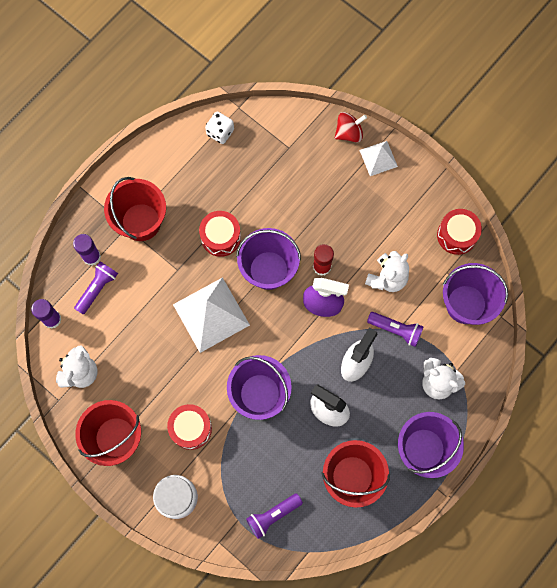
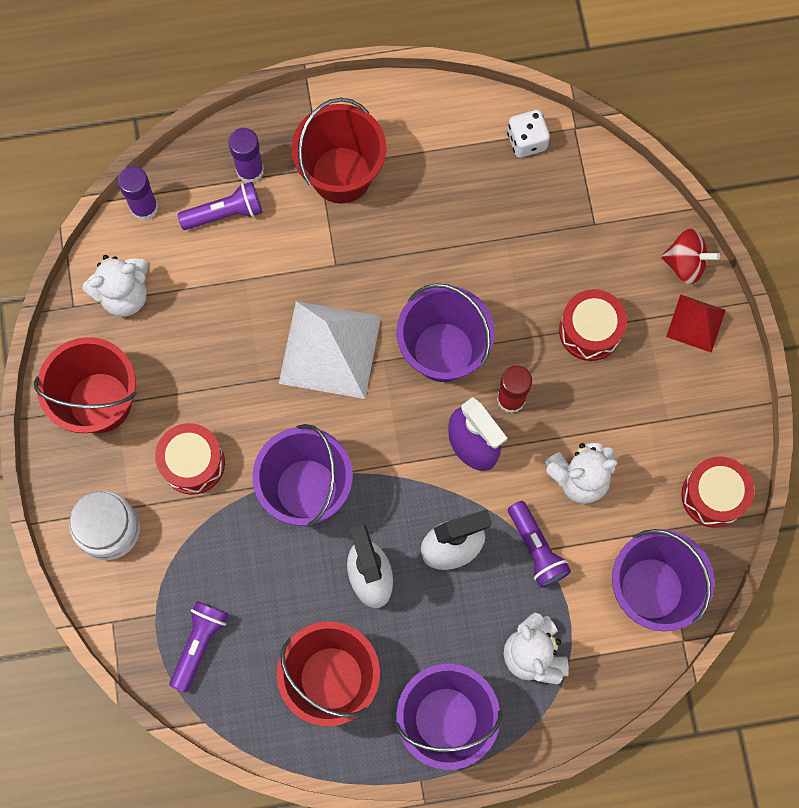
camera: 40 degrees right, 0 degrees up
red drum [199,211,241,257] -> red drum moved to [559,289,627,361]
purple flashlight [246,493,303,539] -> purple flashlight turned 105 degrees clockwise [170,601,229,692]
white pyramid [359,141,398,176] -> red pyramid [666,294,726,353]

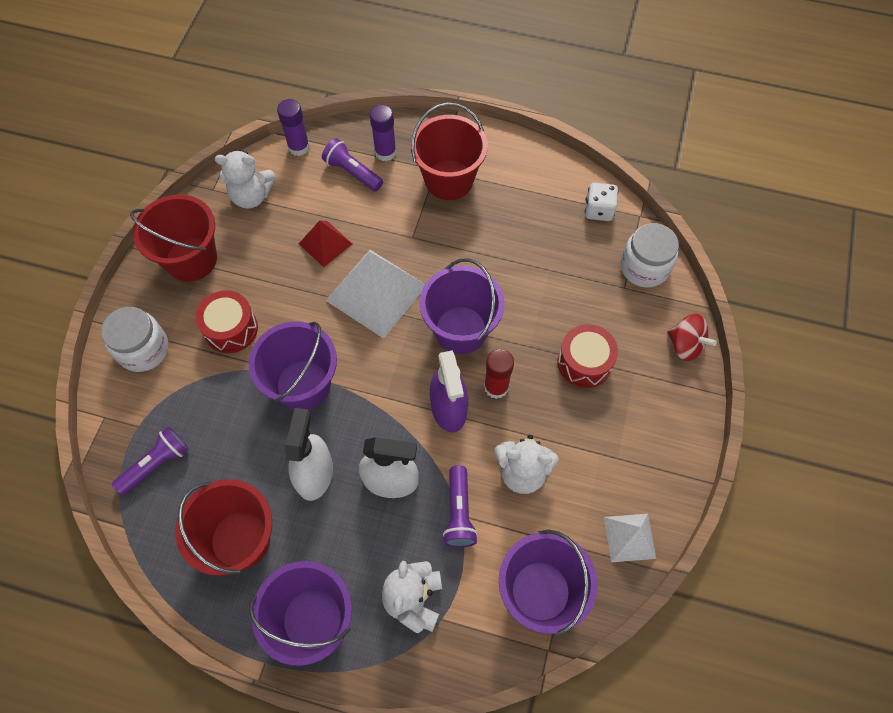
camera: 25 degrees right, 10 degrees down
purple flashlight [178,182,262,230] -> purple flashlight turned 150 degrees counterclockwise [322,138,383,191]
red pyramid [666,294,726,353] -> red pyramid moved to [299,220,352,267]
red drum [681,456,755,528] -> white pyramid [604,514,656,562]
none -> white jar [620,223,679,287]

